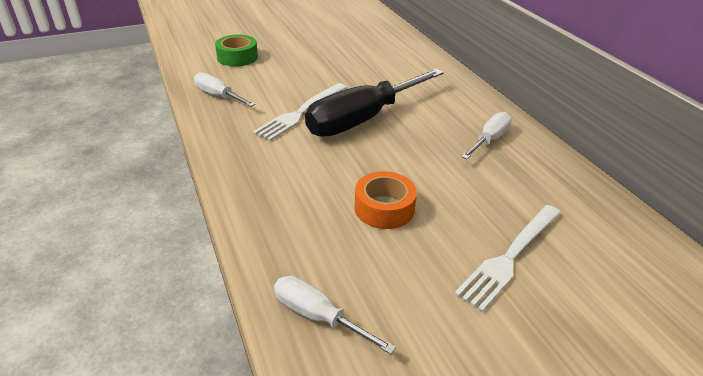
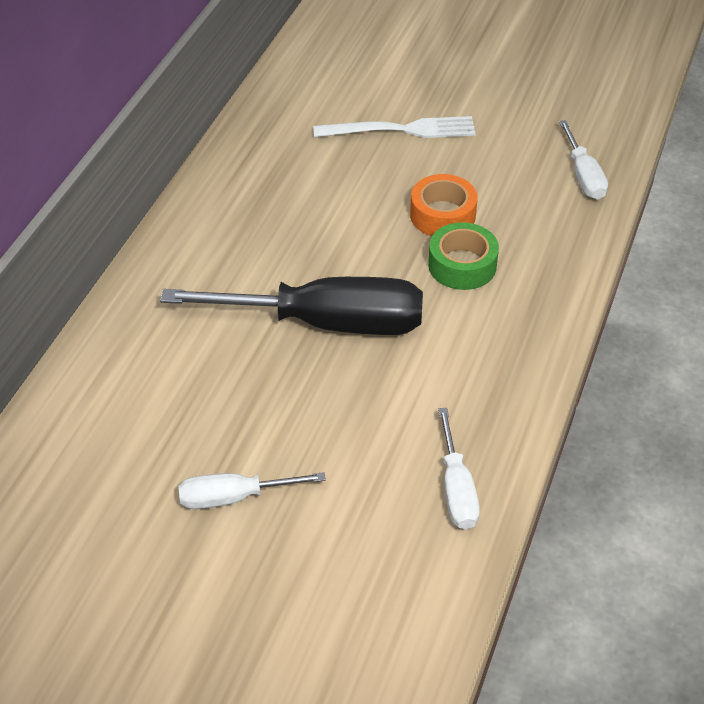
camera: 135 degrees left, 10 degrees up
green tape [215,35,258,67] -> green tape moved to [428,222,499,290]
white fork [253,83,347,141] -> none
white screwdriver [461,112,512,159] -> white screwdriver moved to [179,472,326,509]

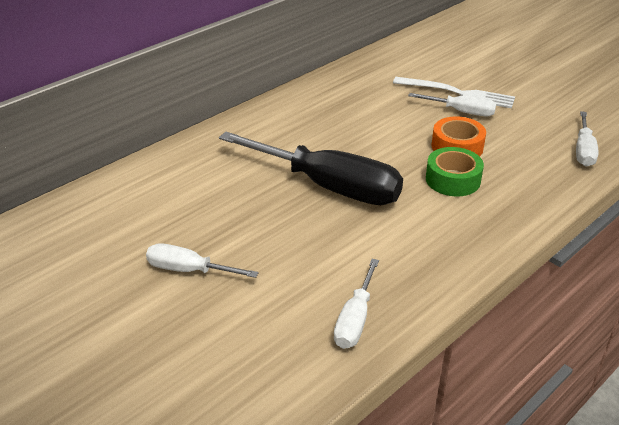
camera: 25 degrees right, 10 degrees down
none -> white screwdriver [408,93,496,116]

